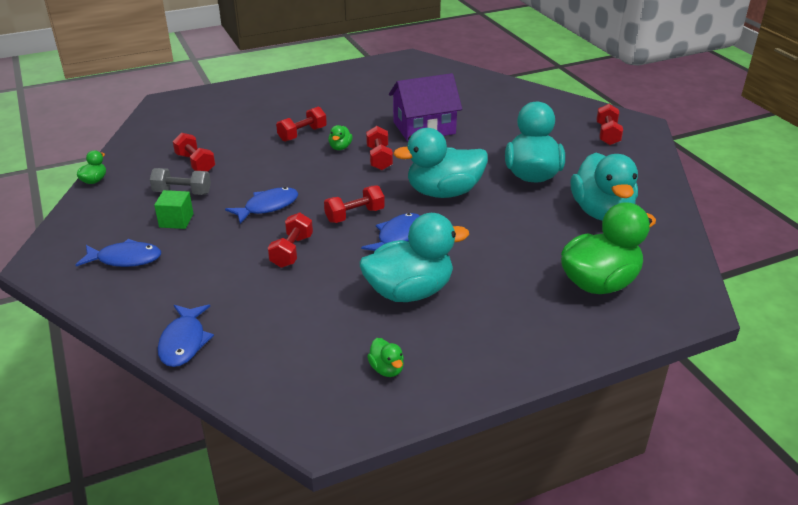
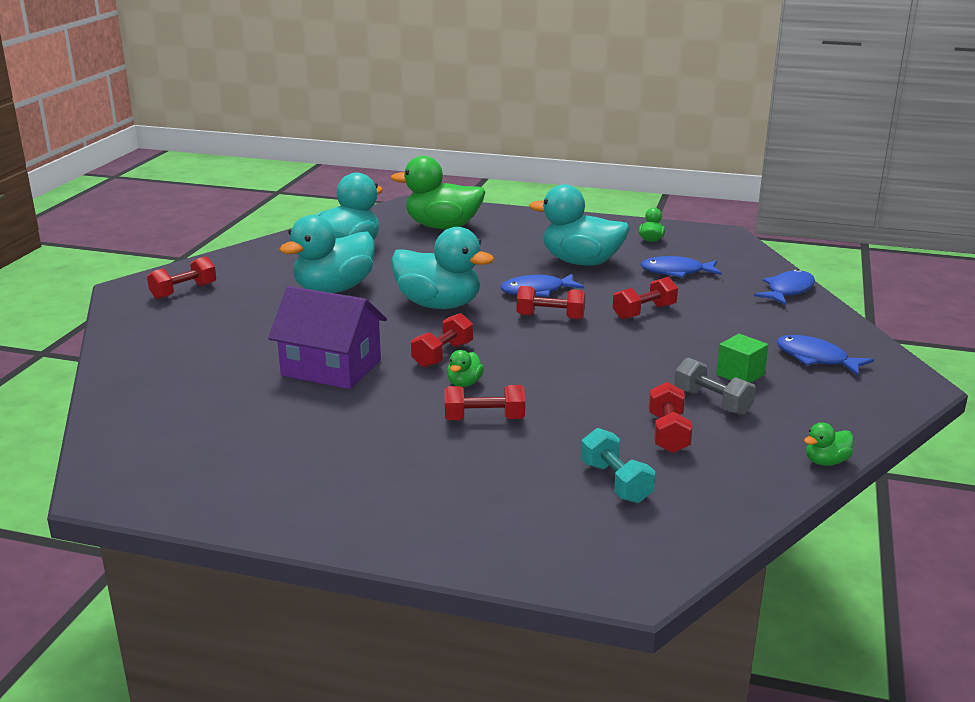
camera: 140 degrees left, 10 degrees down
blue fish [225,187,298,224] -> blue fish moved to [641,256,722,278]
green duck [328,125,353,150] -> green duck turned 150 degrees clockwise [447,350,484,387]
none -> turquoise dumbbell [581,428,655,503]

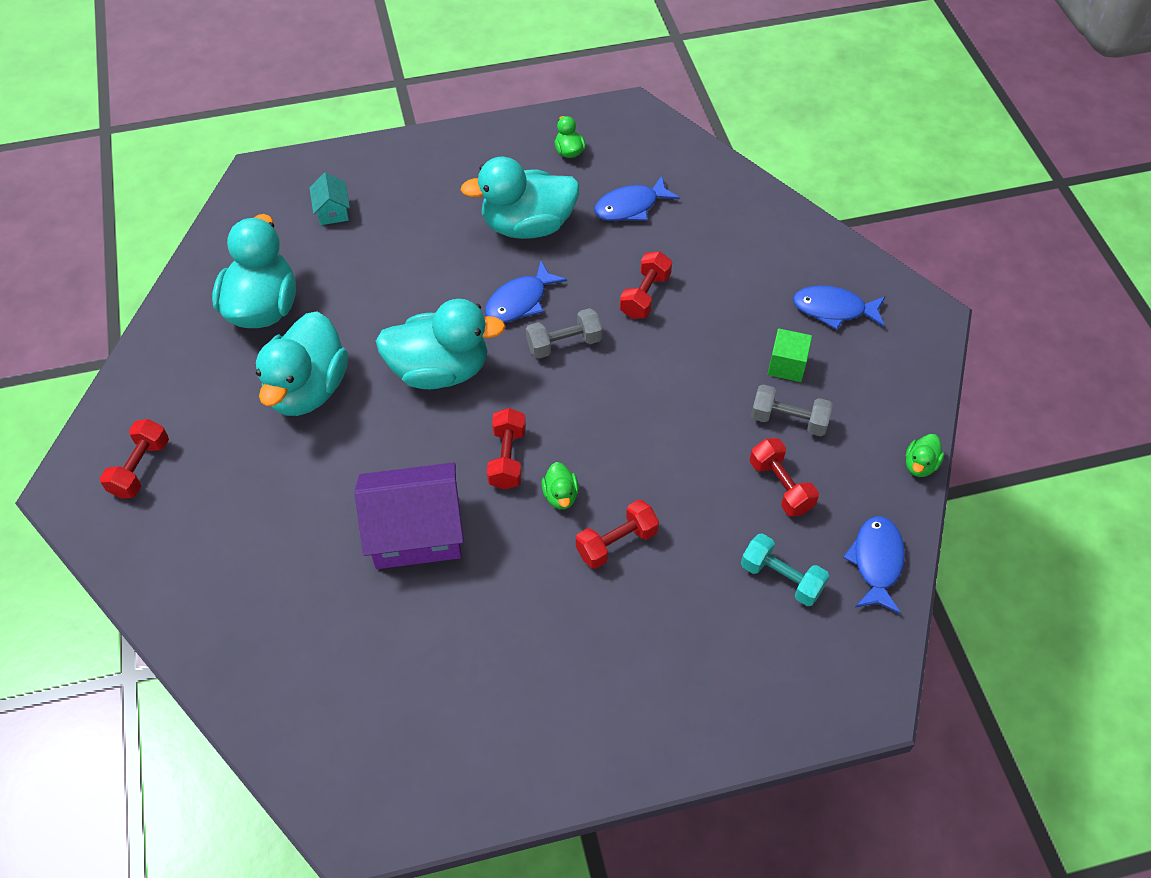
camera: 30 degrees left, 30 degrees up
green duck [391,156,485,229] -> turquoise house [309,173,350,225]
red dumbbell [517,286,586,320] -> grey dumbbell [526,308,602,359]
blue fish [754,269,815,305] -> blue fish moved to [843,516,905,614]

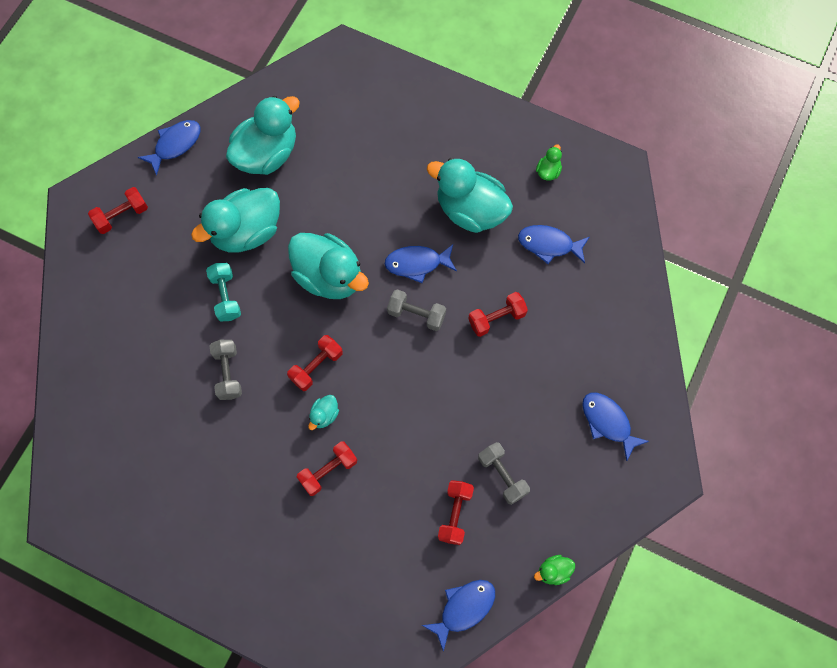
camera: 40 degrees right, 15 degrees up
turquoise house [309,173,350,225] -> none
purple house [354,462,464,569] -> grey dumbbell [209,340,242,400]
green duck [542,462,579,509] -> turquoise duck [308,395,339,430]
red dumbbell [576,500,659,569] -> red dumbbell turned 45 degrees counterclockwise [297,441,357,496]
turquoise dumbbell [741,533,829,606] -> turquoise dumbbell moved to [206,263,241,321]
green cube [768,328,812,382] -> none
none -> blue fish [138,120,201,176]

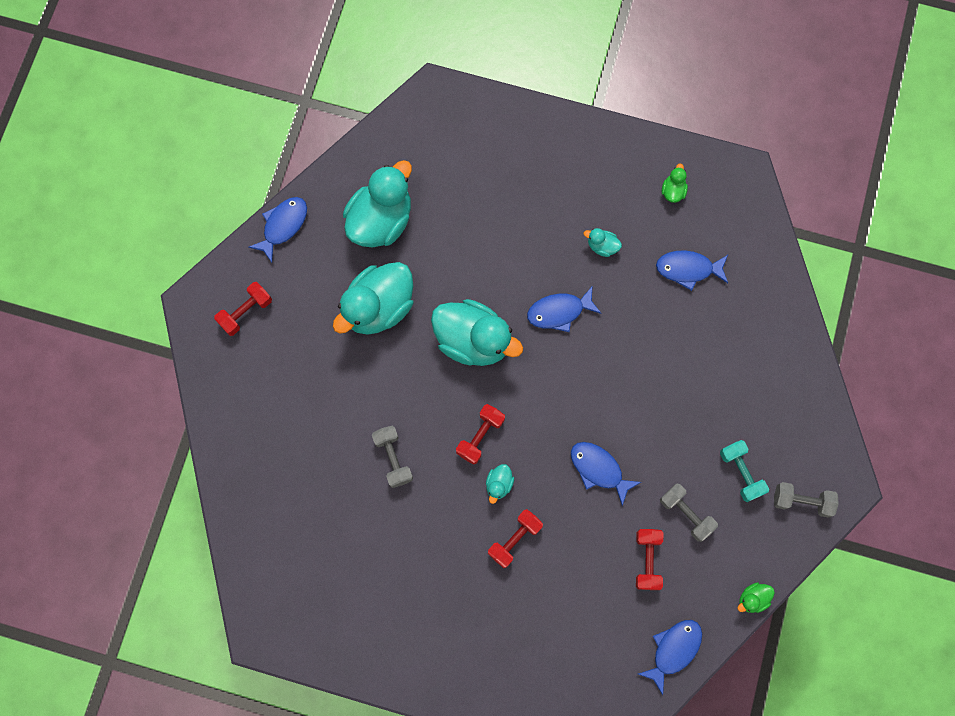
camera: 10 degrees left, 5 degrees up
turquoise dumbbell [206,263,241,321] -> turquoise dumbbell moved to [720,440,769,502]
grey dumbbell [387,289,446,331] -> grey dumbbell moved to [774,482,839,518]
turquoise duck [427,158,513,233] -> turquoise duck [584,228,622,257], size x0.42
red dumbbell [468,292,528,337] -> none
blue fish [582,393,649,461] -> blue fish moved to [571,442,641,506]

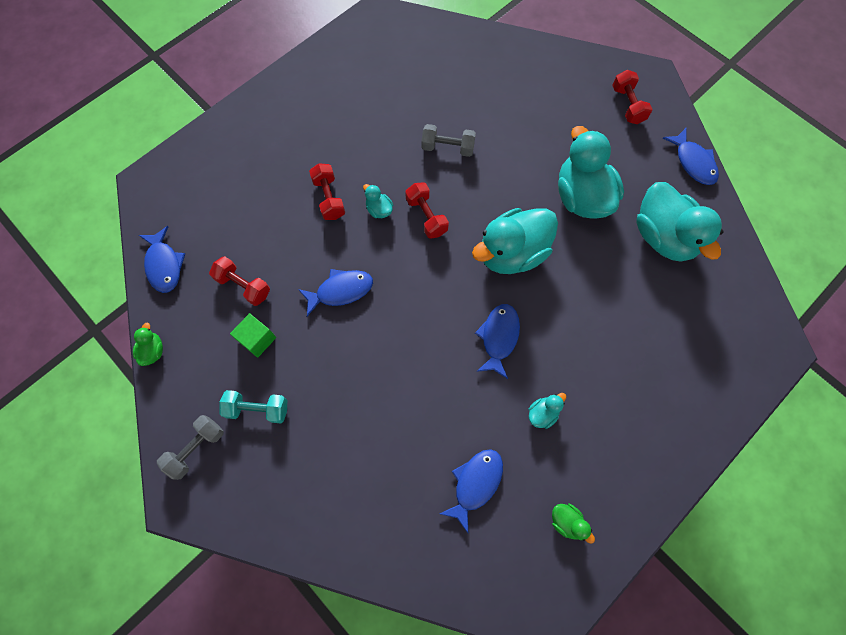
camera: 120 degrees right, 5 degrees down
grey dumbbell [660,483,718,542] -> green cube [230,313,276,358]

